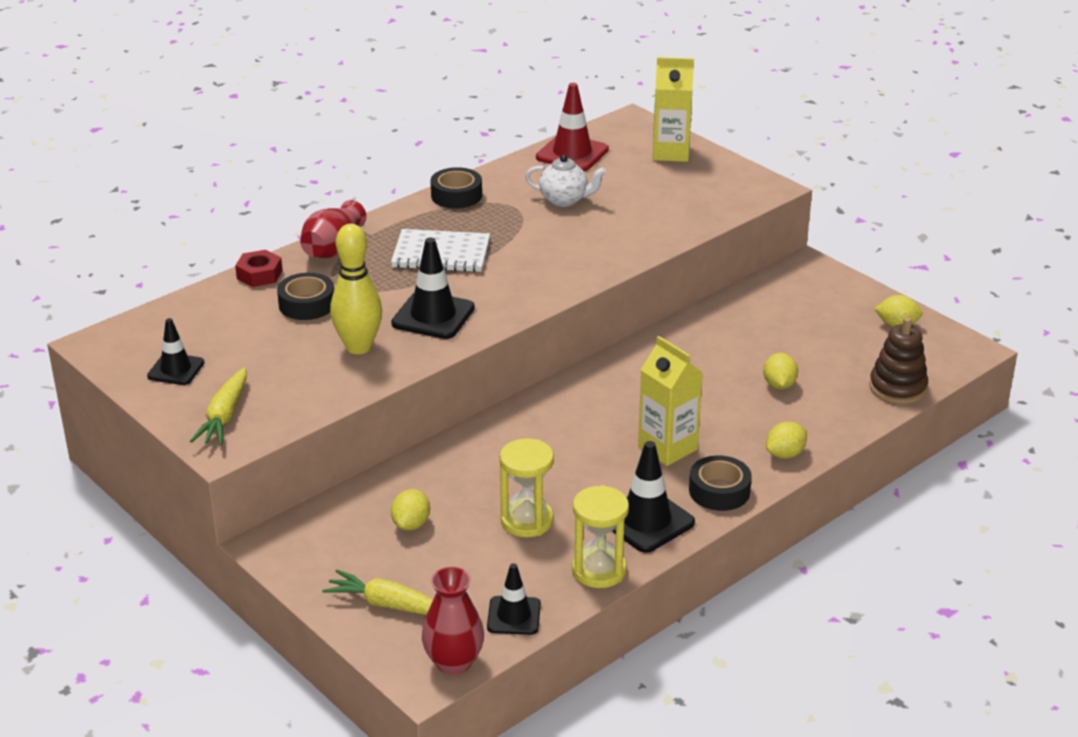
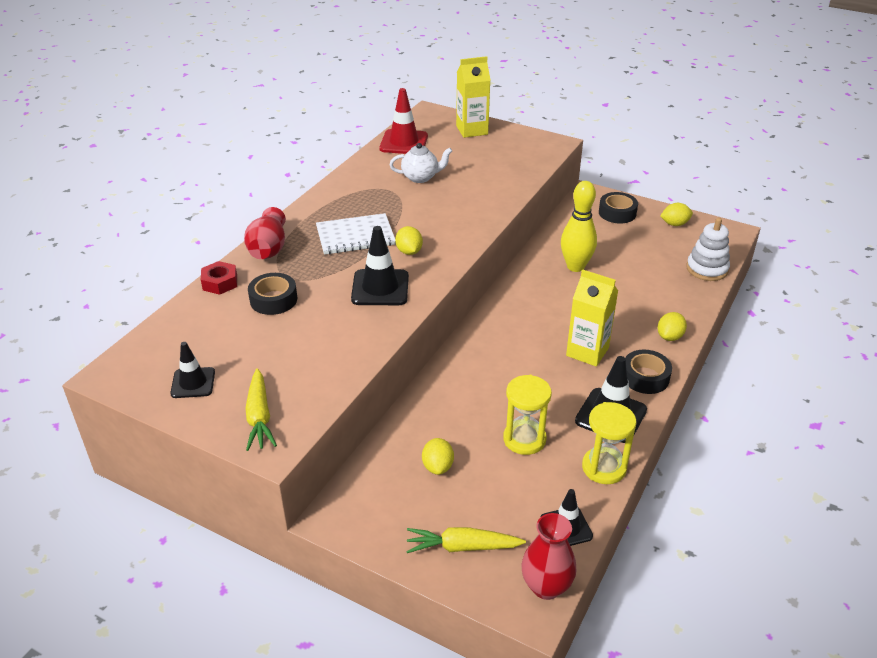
camera: 20 degrees left, 5 degrees up
yellow bowling pin [330,224,382,354] -> yellow bowling pin moved to [561,181,597,272]
black tape [430,167,482,208] -> black tape moved to [599,192,638,224]
yellow lemon [763,353,798,389] -> yellow lemon moved to [395,226,423,255]
brown stacking toy [869,317,928,404] -> white stacking toy [686,218,730,281]

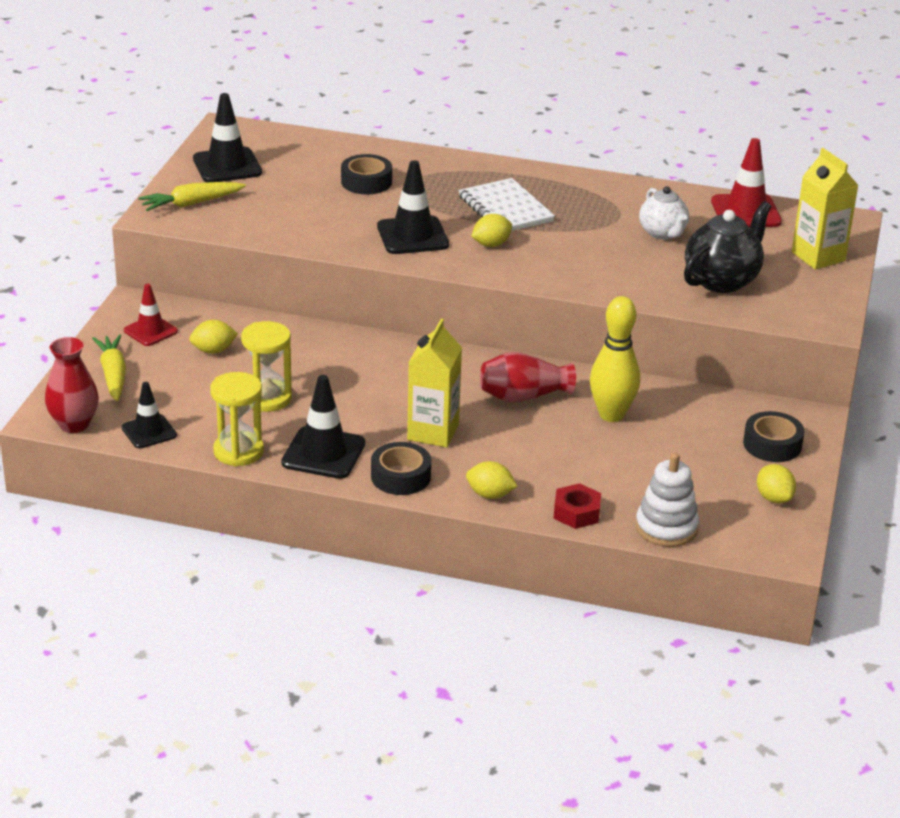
camera: 75 degrees right, 5 degrees down
black traffic cone [170,342,215,398] -> black traffic cone [193,93,262,182], size x1.55
red nut [201,261,237,295] -> red nut moved to [554,483,601,529]
red vase [244,207,286,259] -> red vase moved to [480,352,576,403]
none -> red traffic cone [124,283,178,346]
none -> black teapot [684,201,772,293]

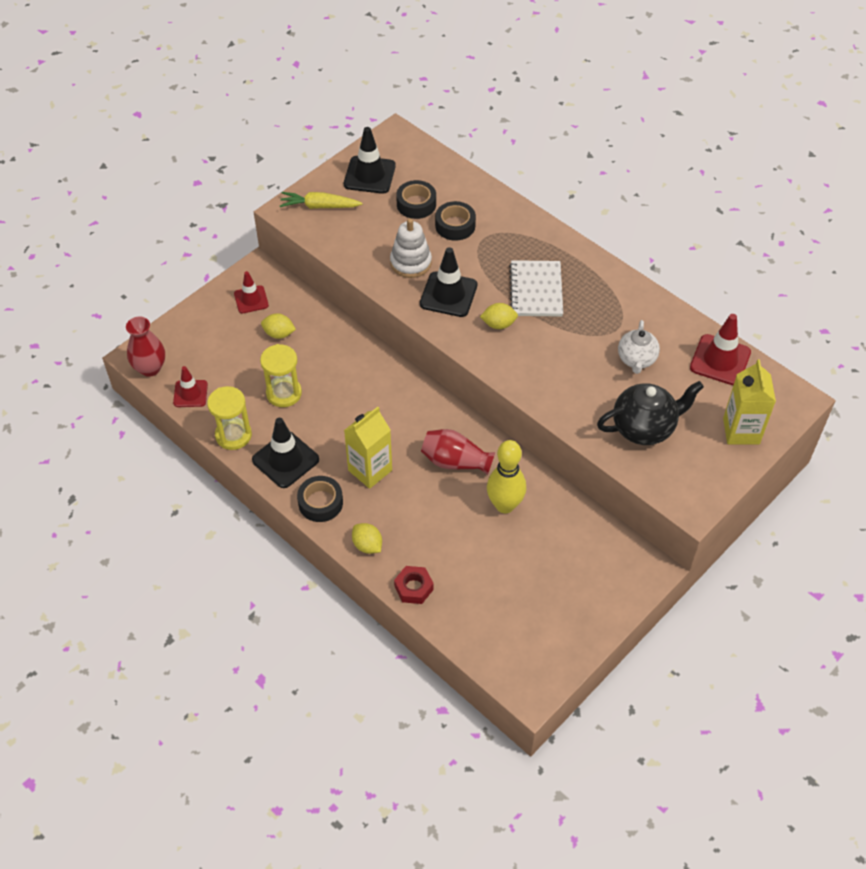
camera: 30 degrees right, 20 degrees up
yellow carrot [92,334,126,401] -> none
black traffic cone [121,382,177,448] -> red traffic cone [173,366,208,407]
white stacking toy [635,453,699,547] -> white stacking toy moved to [390,218,432,278]
black tape [743,411,804,462] -> black tape moved to [396,180,436,219]
yellow lemon [757,464,796,503] -> none

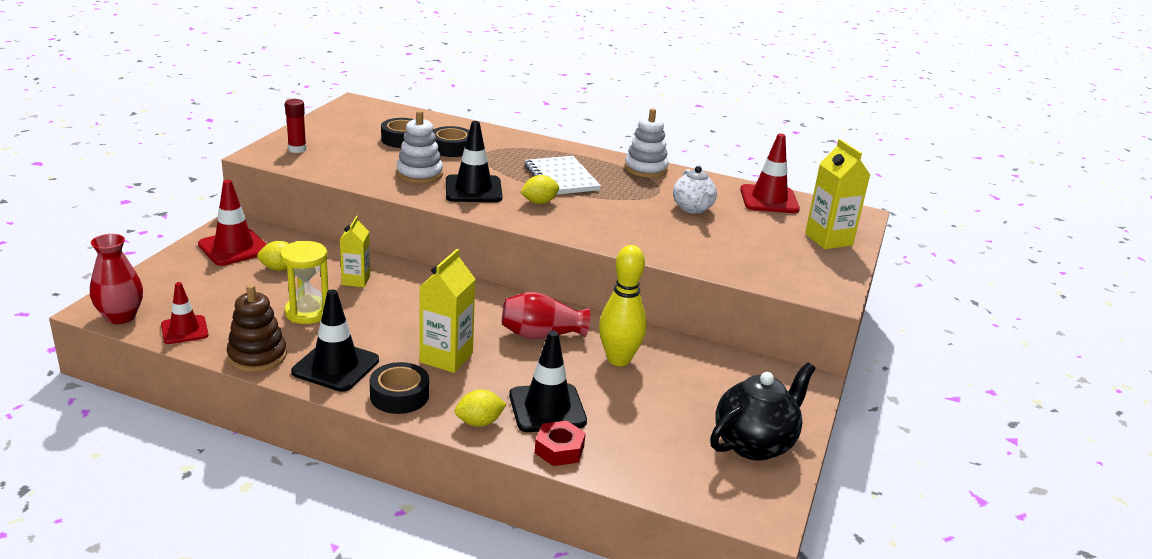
camera: 25 degrees left, 25 degrees down
yellow hourglass [207,386,252,450] -> brown stacking toy [227,284,287,372]
red traffic cone [234,271,269,313] -> red traffic cone [198,180,267,266], size x1.55
yellow carrot [280,192,363,209] -> red glue stick [285,99,306,153]
black traffic cone [344,127,396,194] -> black traffic cone moved to [509,330,587,432]
yellow lemon [352,523,382,554] -> yellow lemon turned 45 degrees counterclockwise [455,389,507,427]
black teapot [597,381,704,445] -> black teapot moved to [710,362,815,461]
none -> yellow carton [340,216,370,287]
none -> white stacking toy [624,108,669,178]

